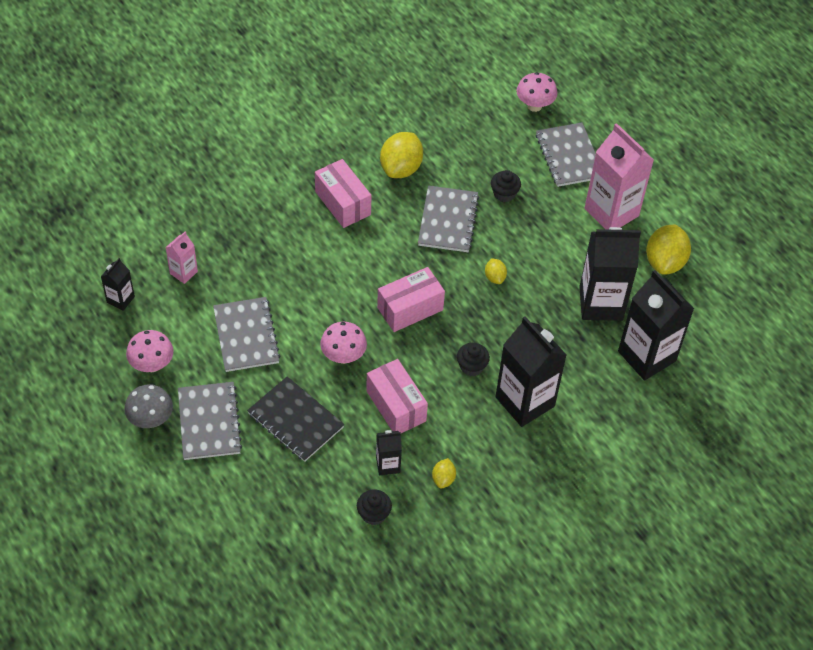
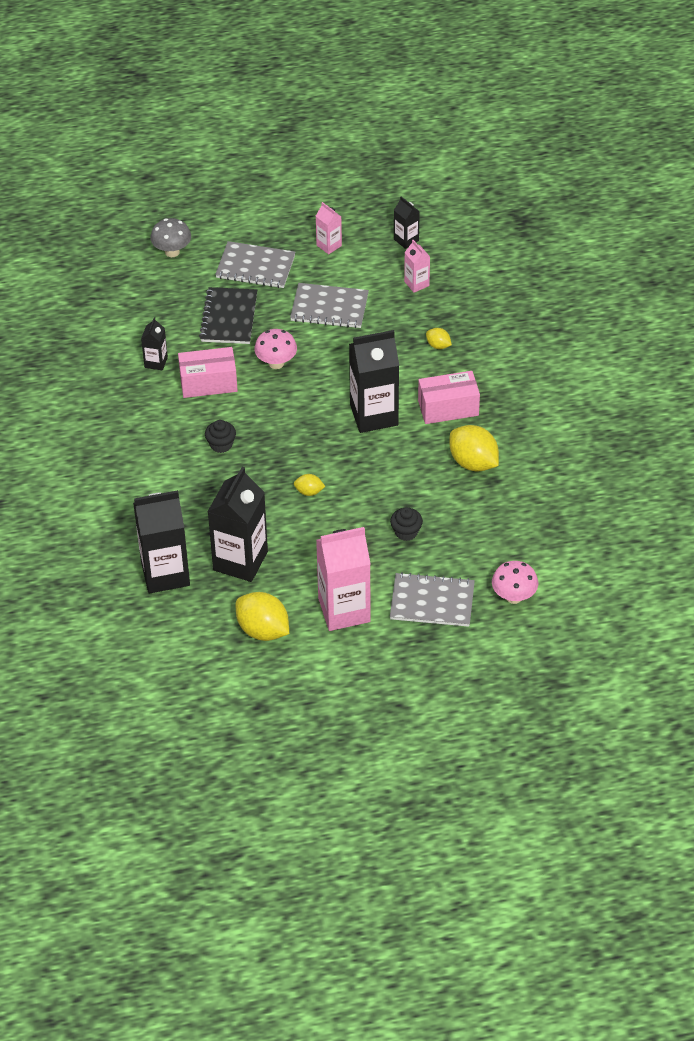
camera: 115 degrees right, 5 degrees down
grey mushroom [124,384,173,428] -> grey mushroom moved to [150,218,191,257]
pink mushroom [126,330,173,372] -> pink carton [316,202,342,254]
black notebook [247,376,345,462] -> black notebook turned 60 degrees counterclockwise [199,287,257,344]
black cupcake [357,489,392,525] -> none
pink box [377,267,445,332] -> none
grey notebook [418,185,479,252] -> none
yellow lemon [432,458,456,489] -> yellow lemon moved to [426,328,452,349]
black carton [495,316,566,427] -> black carton moved to [349,330,399,433]

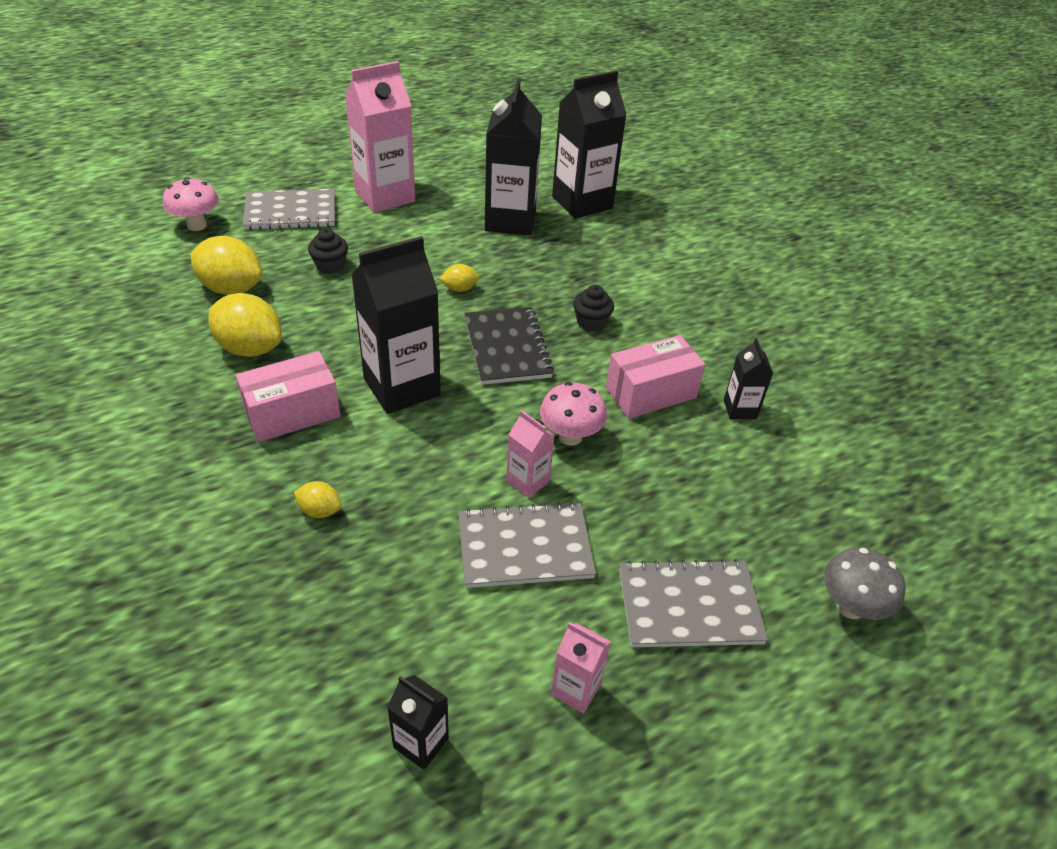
camera: 160 degrees right, 5 degrees down
black notebook [199,287,257,344] -> black notebook moved to [464,307,554,385]
yellow lemon [235,592,289,641] -> yellow lemon moved to [190,236,262,295]
pink carton [404,240,430,293] -> pink carton moved to [506,410,555,498]

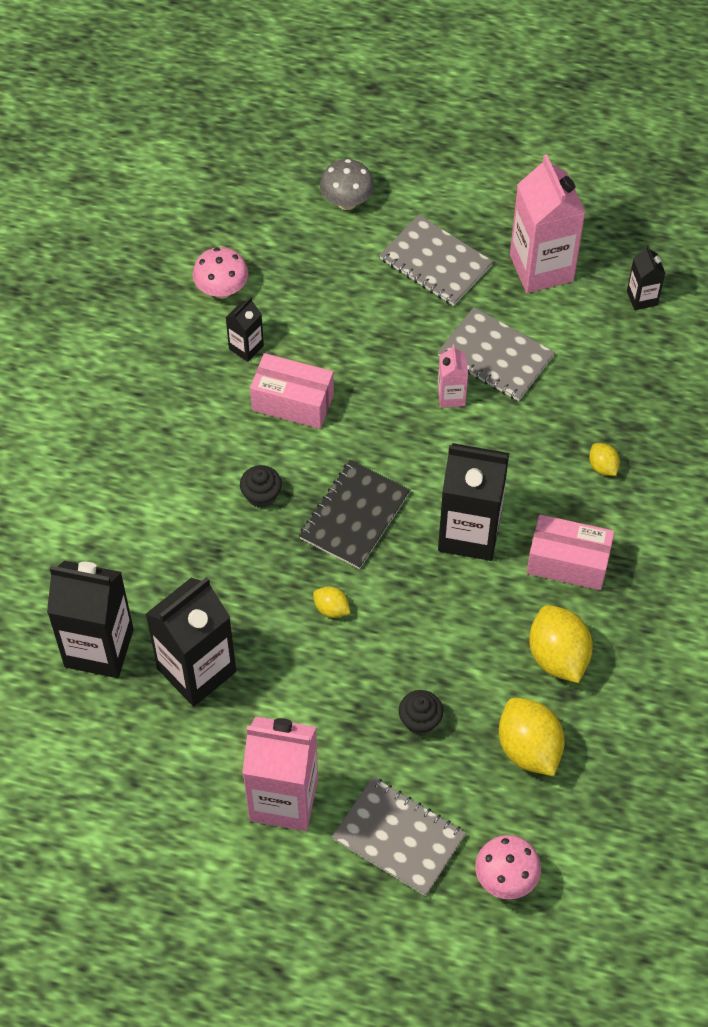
camera: 135 degrees left, 15 degrees up
pink mushroom [540,382,607,446] -> pink mushroom moved to [193,247,248,299]
pink carton [551,622,611,713] -> pink carton [510,154,586,293], size x2.06

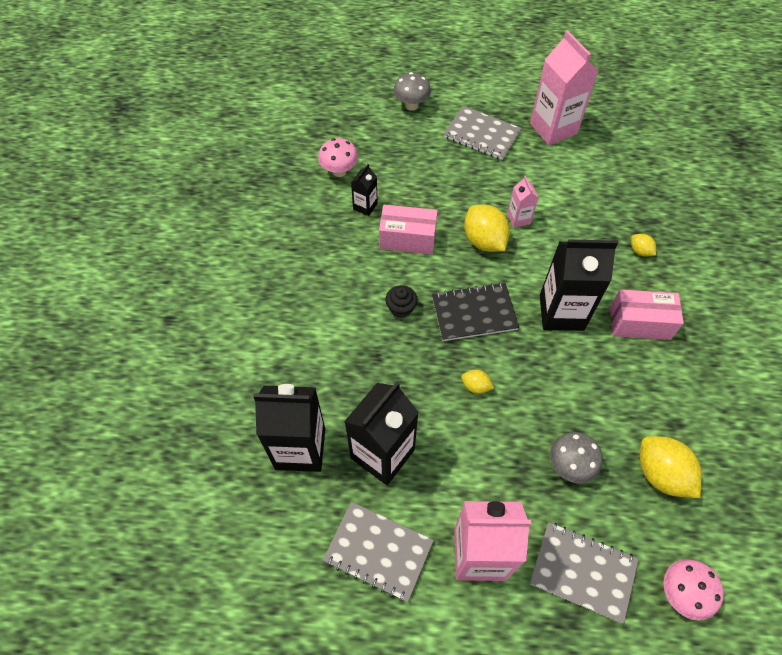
camera: 10 degrees left, 0 degrees up
black notebook [299,460,410,569] -> black notebook turned 60 degrees clockwise [432,282,519,341]
black cupcake [399,690,443,735] -> grey mushroom [550,432,603,483]
grey notebook [437,307,555,401] -> grey notebook moved to [323,502,434,602]
yellow lemon [529,605,593,683] -> yellow lemon moved to [464,205,510,252]
black carton [627,245,665,310] -> none

